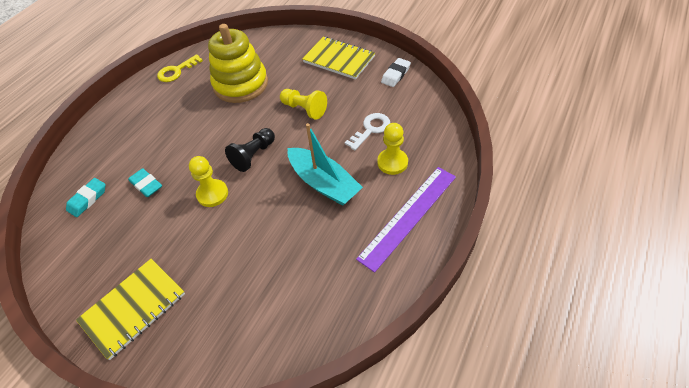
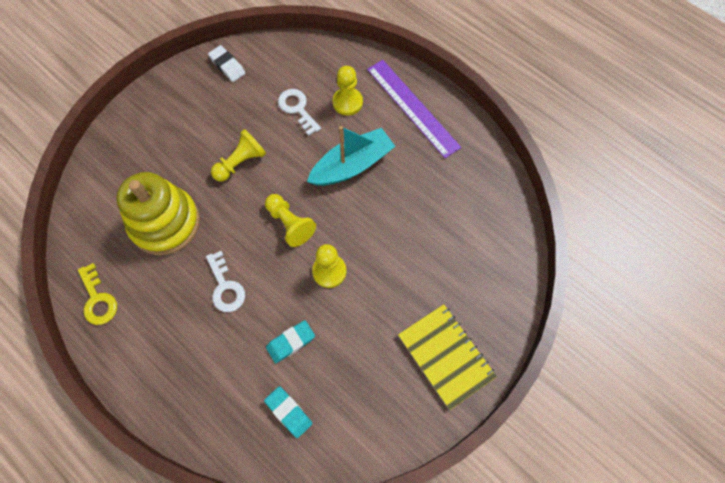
camera: 80 degrees left, 15 degrees up
black pawn [225,128,275,172] -> yellow pawn [265,194,316,247]
yellow notebook [302,37,375,80] -> none
none -> white key [206,251,245,312]

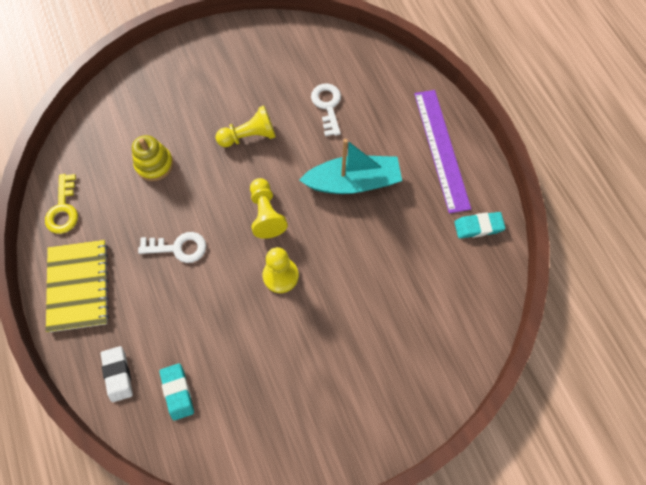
camera: 25 degrees right, 0 degrees up
yellow stacking toy [116,172,200,255] -> yellow stacking toy [132,135,173,181], size x0.54
white key [206,251,245,312] -> white key turned 90 degrees counterclockwise [138,232,206,263]
white eraser [208,45,245,82] -> white eraser moved to [101,346,133,402]
turquoise eraser [266,320,315,363] -> turquoise eraser moved to [454,212,506,239]
yellow pawn [333,66,363,116] -> none
yellow notebook [398,304,497,410] -> yellow notebook moved to [46,240,109,332]

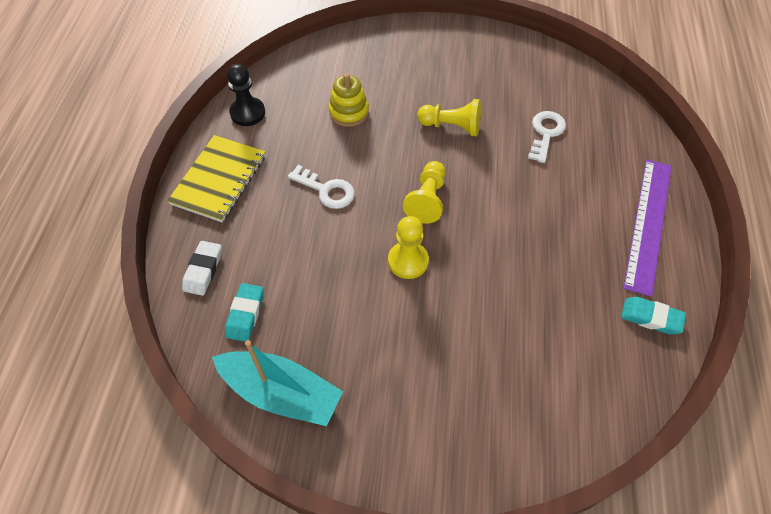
camera: 30 degrees right, 10 degrees down
yellow key [45,174,78,234] -> black pawn [227,64,265,126]
turquoise boat [299,139,402,194] -> turquoise boat moved to [212,340,343,426]

